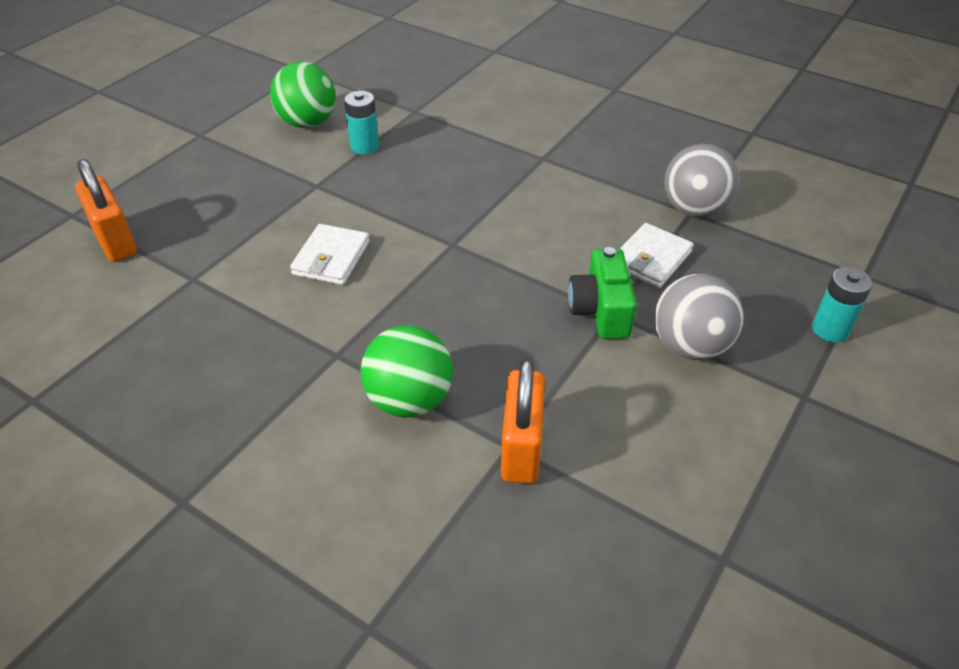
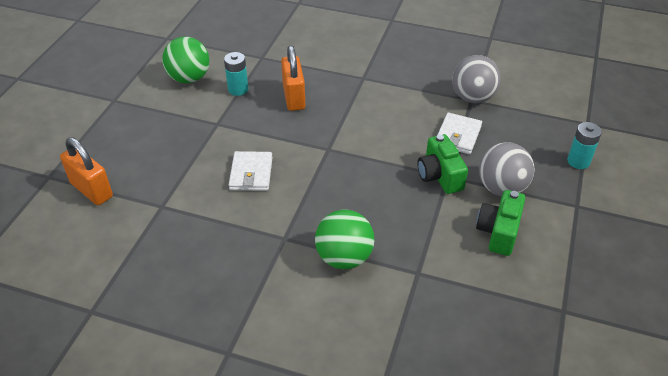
camera: 15 degrees left, 0 degrees up
orange padlock [501,359,545,484] -> orange padlock moved to [281,46,305,111]
none -> green camera [476,190,525,256]

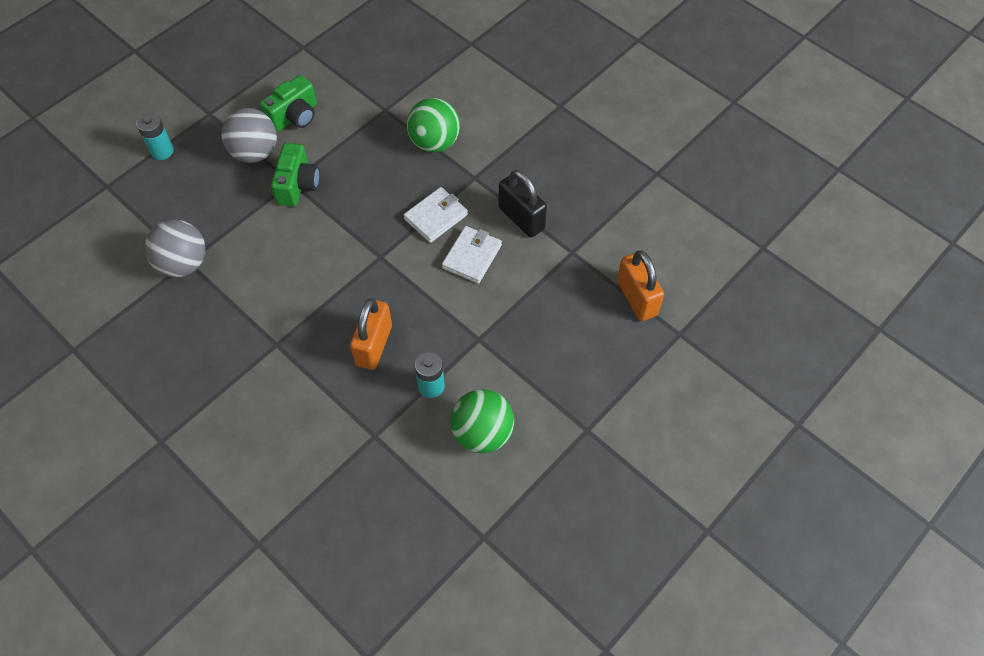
camera: 155 degrees left, 15 degrees up
white wallet [438,113,482,154] -> white wallet moved to [403,187,468,243]
none -> black padlock [499,170,547,238]

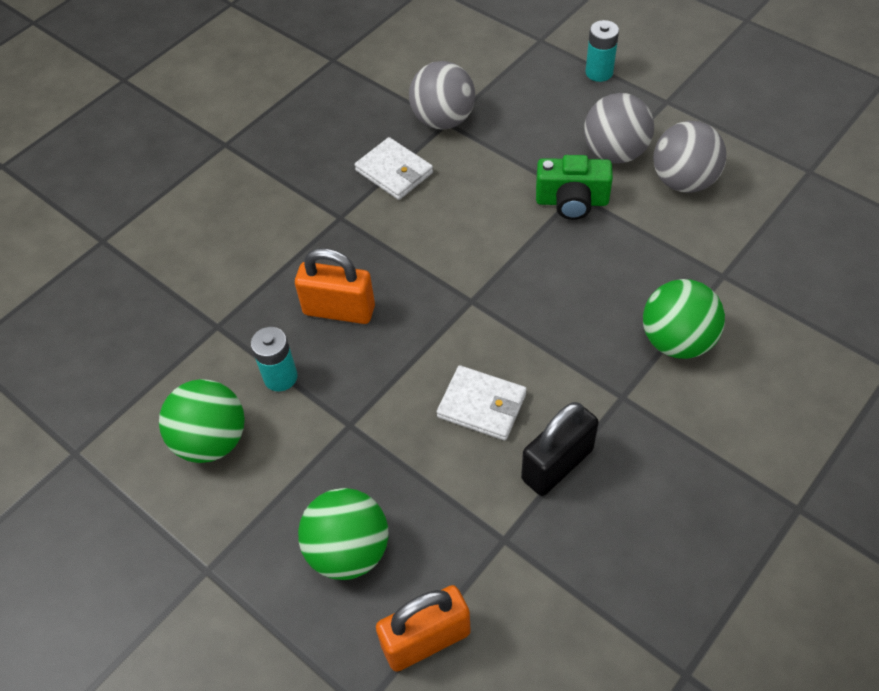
camera: 90 degrees right, 5 degrees down
green camera [260,75,317,132] -> grey ball [653,121,726,193]
white wallet [403,187,468,243] -> white wallet moved to [355,137,433,200]
none -> green ball [298,488,389,580]

